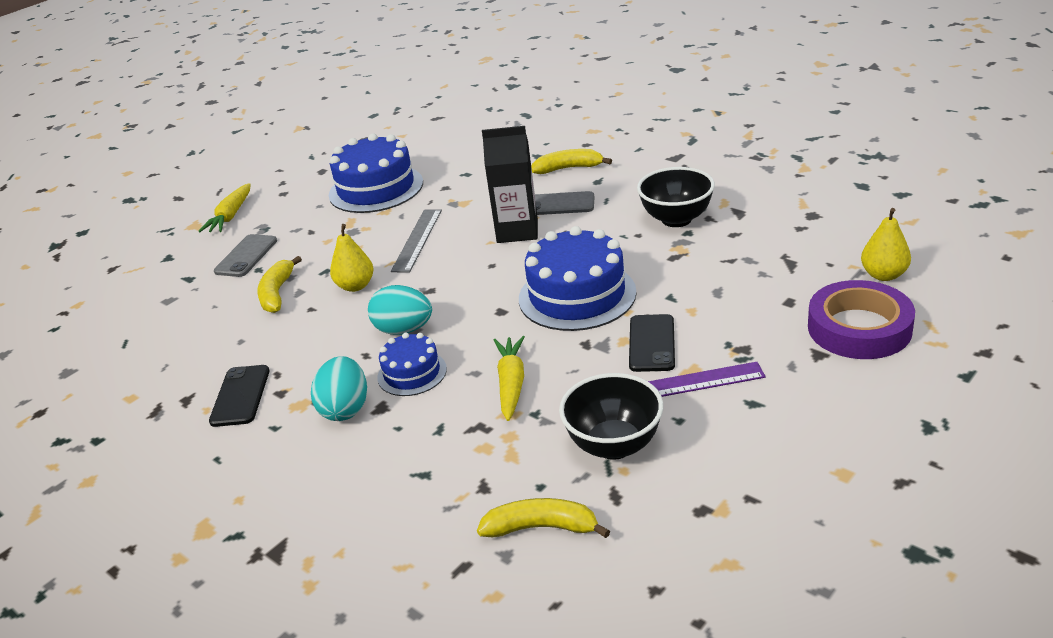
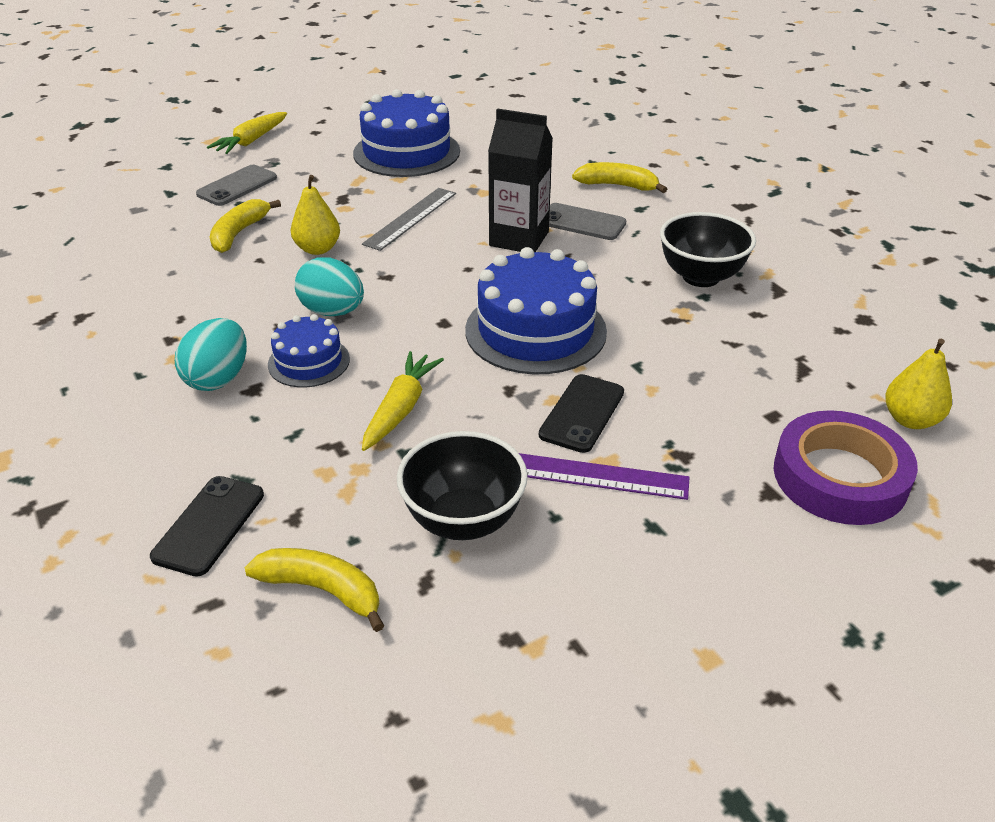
camera: 15 degrees right, 5 degrees up
black phone [209,365,269,427] -> black phone moved to [150,476,264,577]

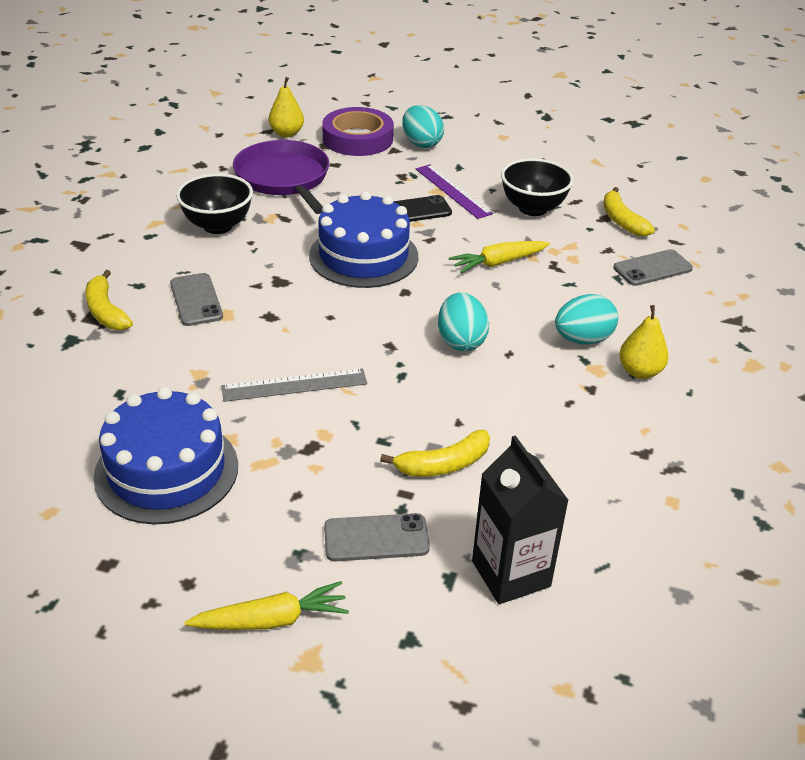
camera: 135 degrees left, 0 degrees up
black phone [150,476,264,577] -> grey phone [613,249,693,286]
blue cake [268,314,350,388] -> none
yellow pear [291,175,340,255] -> yellow pear moved to [619,305,669,379]
black carton [488,108,553,252] -> black carton moved to [472,435,569,604]
none -> purple pan [233,140,330,214]
none -> turquoise egg [402,105,444,148]

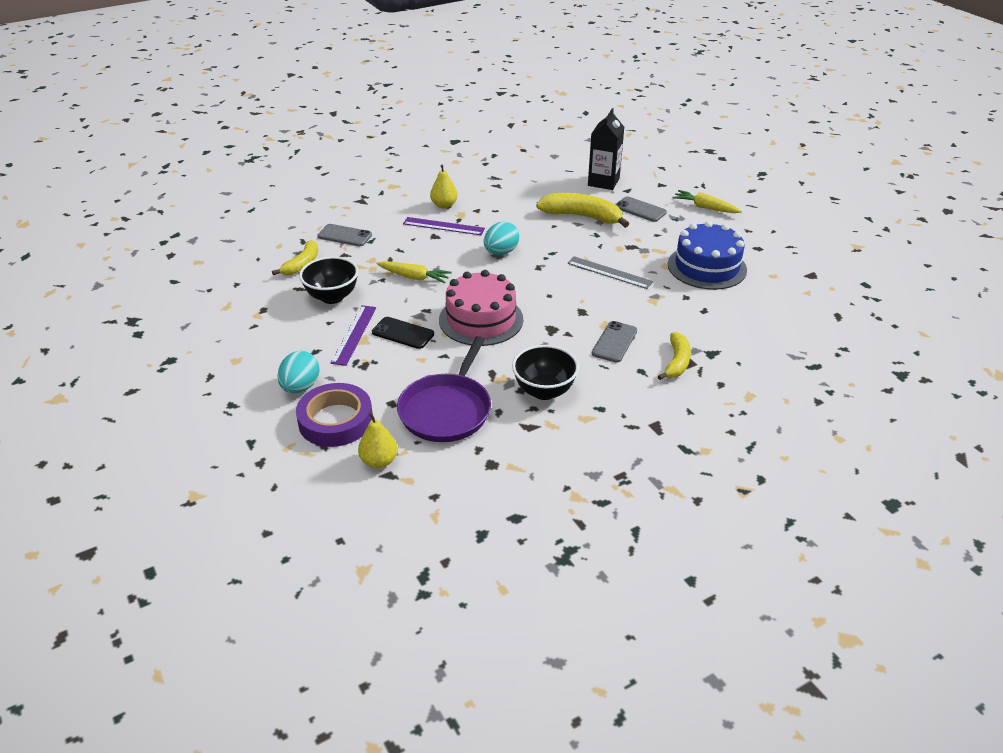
camera: 135 degrees left, 0 degrees up
blue cake [309,191,418,288] -> pink cake [439,270,523,346]
yellow banana [380,430,490,477] -> yellow banana [536,193,629,228], size x1.58
turquoise egg [555,294,618,345] -> purple ruler [403,217,485,235]

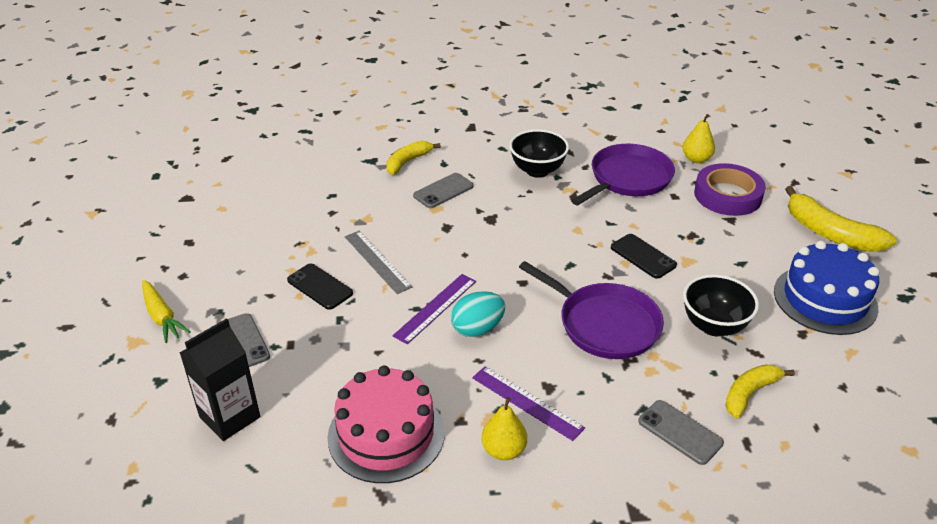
camera: 155 degrees left, 0 degrees up
turquoise egg [277,351,320,393] -> none
purple ruler [331,305,376,366] -> purple ruler moved to [393,274,476,344]
yellow carrot [376,261,452,283] -> purple pan [519,261,664,359]
pink cake [439,270,523,346] -> pink cake moved to [327,366,445,483]
yellow banana [536,193,629,228] -> yellow banana moved to [785,186,897,252]
blue cake [668,221,747,290] -> blue cake moved to [774,241,879,335]
none -> black phone [287,264,353,310]

